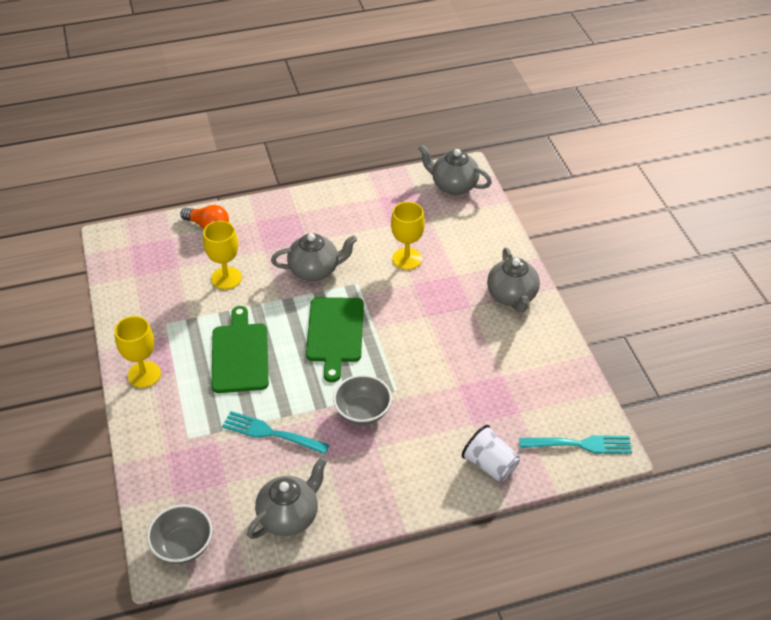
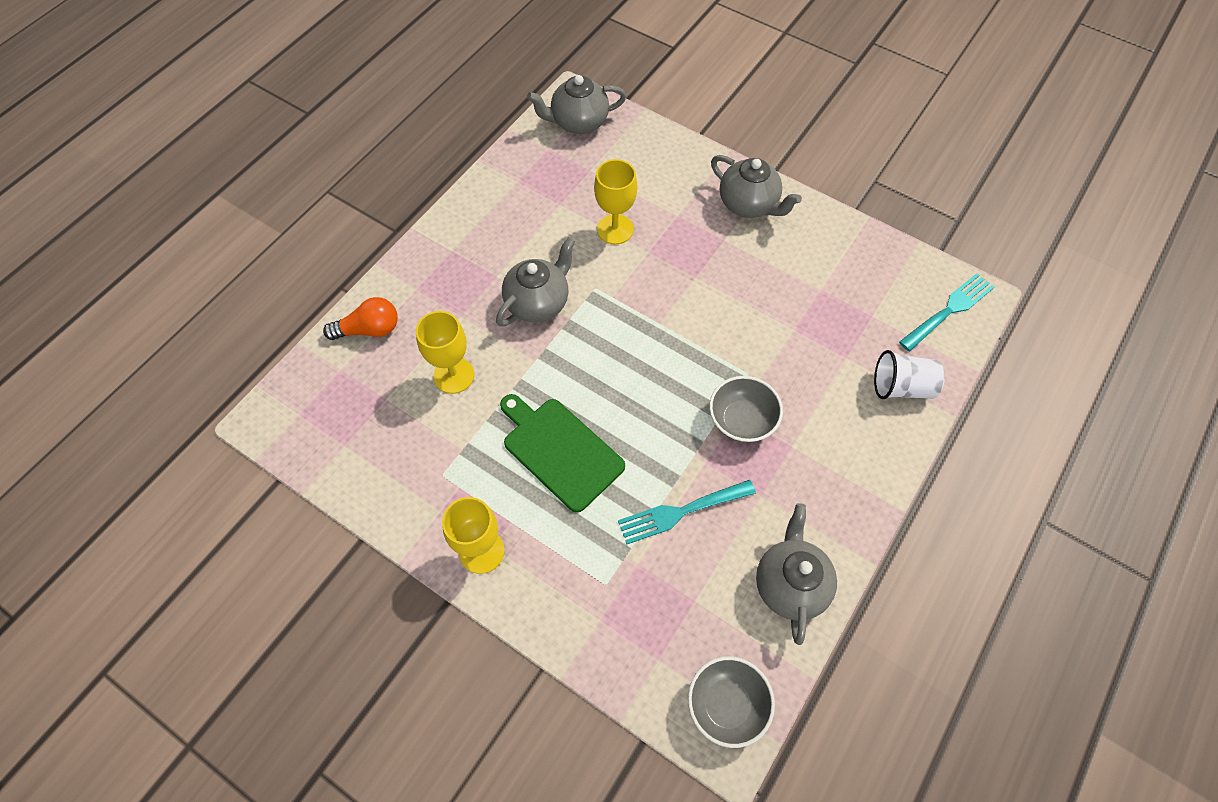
camera: 40 degrees left, 15 degrees up
green cutting board [306,297,364,382] -> none

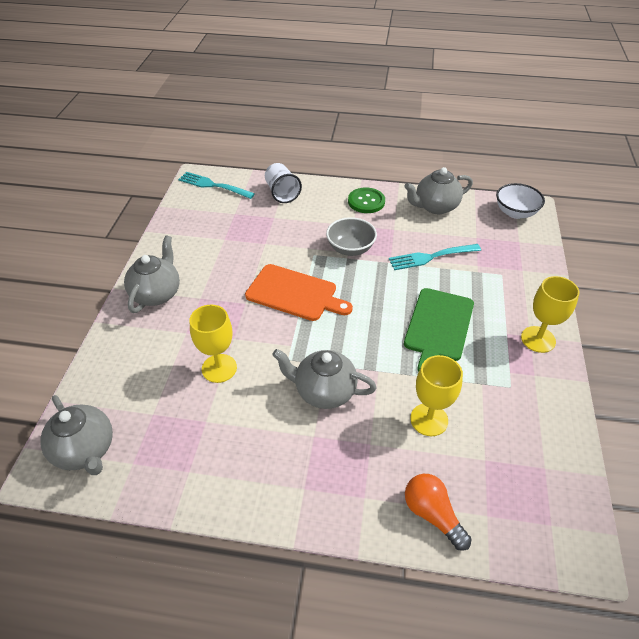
camera: 115 degrees left, 15 degrees down
turquoise fork [618,480,756,544] -> turquoise fork turned 120 degrees clockwise [389,244,481,270]
grey bowl [688,656,775,748] -> white bowl [496,183,545,219]
none -> orange cutting board [245,264,353,321]
none -> green button [348,187,385,213]

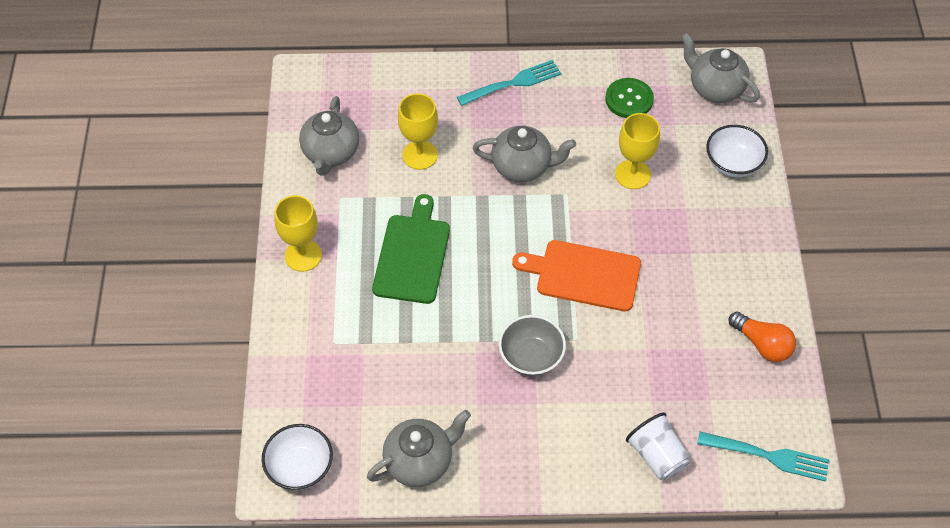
camera: 170 degrees right, 10 degrees up
grey teapot [124,235,180,313] -> grey teapot moved to [299,96,359,176]
green button [348,187,385,213] -> green button moved to [605,78,654,118]
turquoise fork [389,244,481,270] -> turquoise fork moved to [457,60,561,106]
orange light bulb [405,474,472,551] -> orange light bulb moved to [729,311,796,362]
none -> white bowl [706,125,768,177]

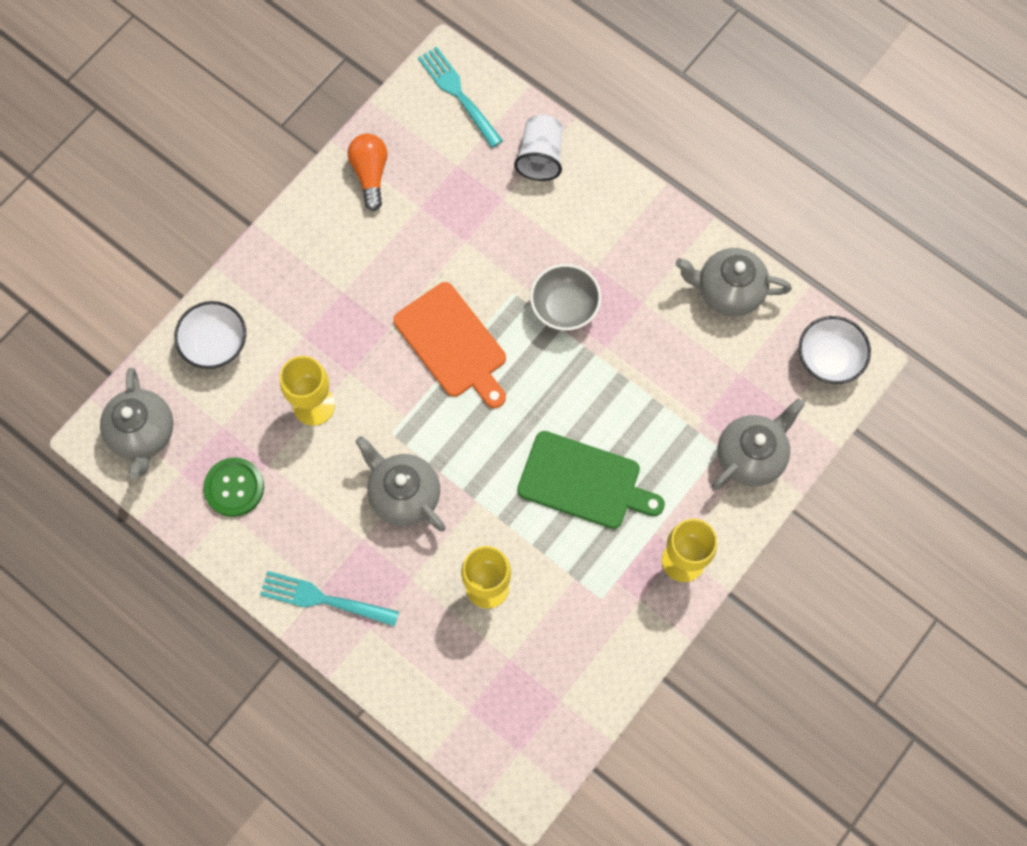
camera: 140 degrees left, 15 degrees up
grey teapot [299,96,359,176] -> grey teapot moved to [712,398,805,490]
green cutting board [372,194,450,304] -> green cutting board turned 120 degrees counterclockwise [517,431,665,529]

